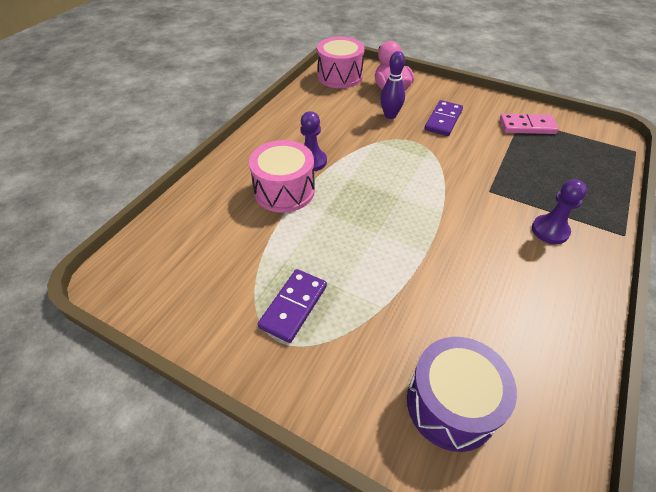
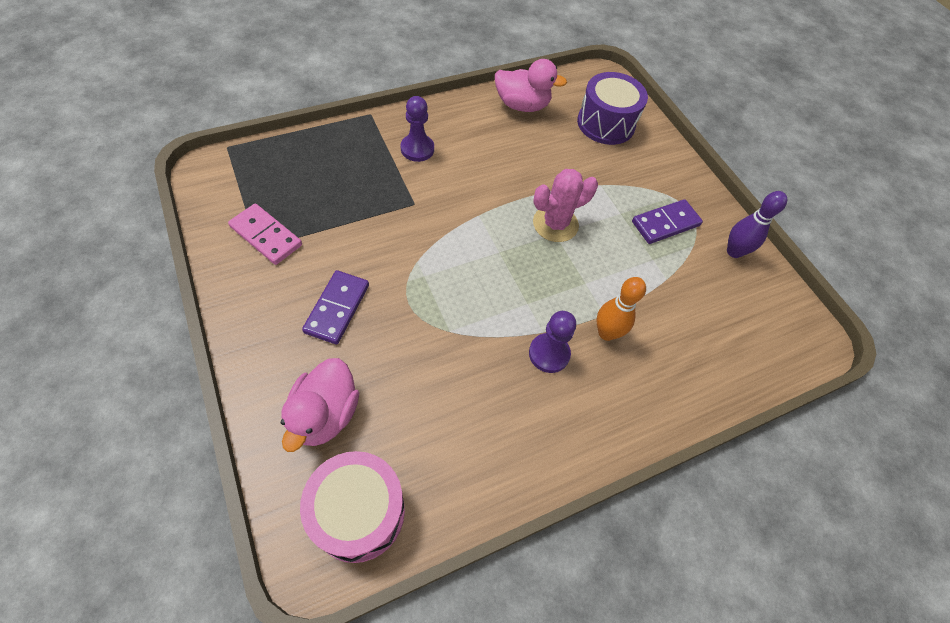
camera: 150 degrees left, 10 degrees up
pink drum [249,140,315,213] -> orange bowling pin [596,277,646,341]
purple bowling pin [380,51,405,119] -> purple bowling pin moved to [727,191,787,258]
purple domino [424,100,463,136] -> purple domino turned 45 degrees counterclockwise [302,270,369,344]
none -> pink duck [495,59,567,112]
none -> pink cactus [533,169,598,242]

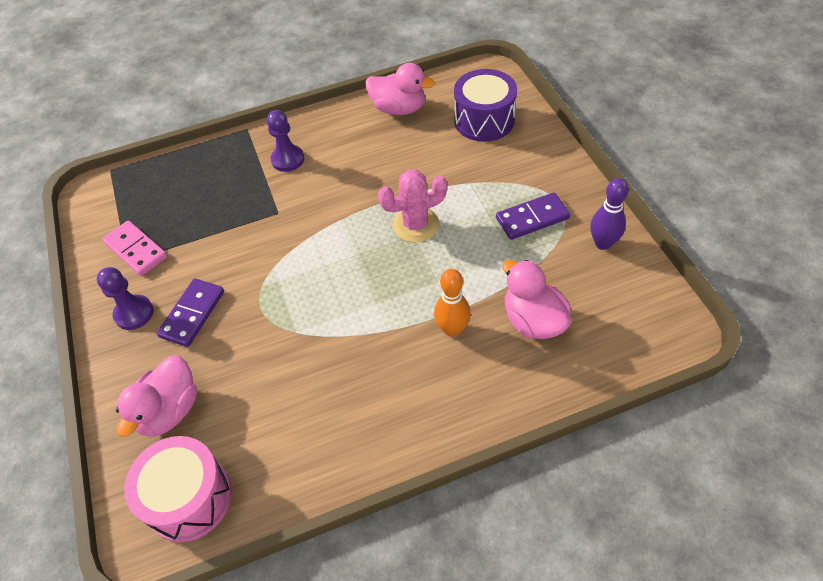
camera: 15 degrees right, 5 degrees down
purple pawn [529,311,576,373] -> purple pawn moved to [97,267,153,330]
none -> pink duck [502,260,571,339]

